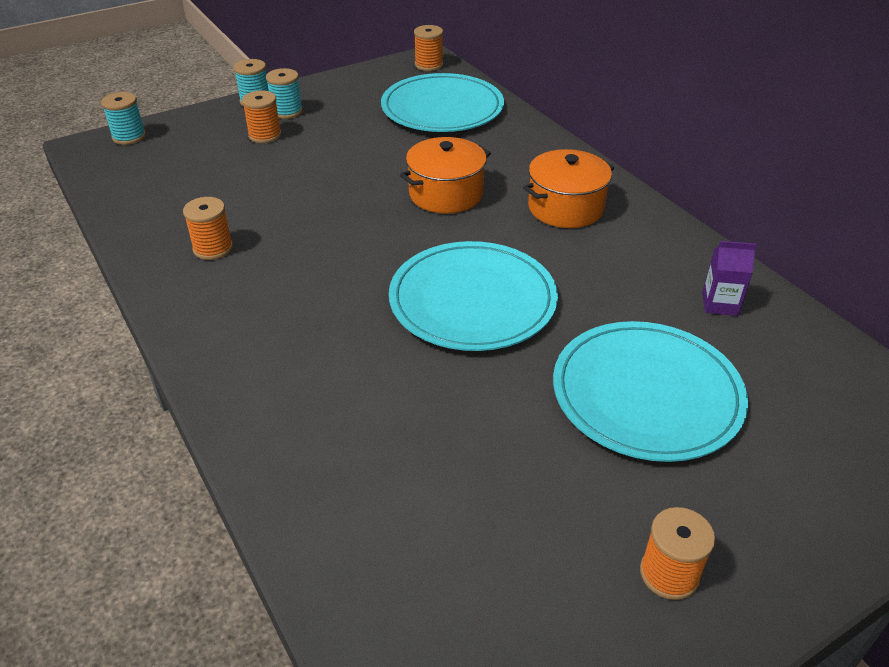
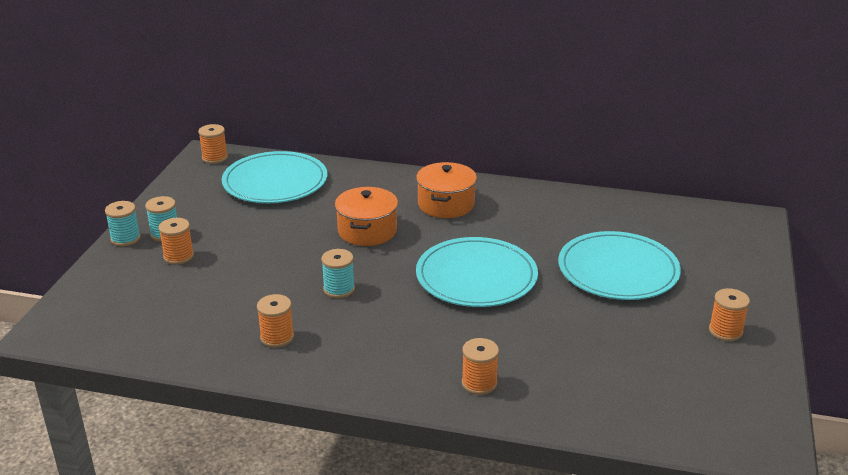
camera: 45 degrees left, 10 degrees down
turquoise spool [101,92,146,145] -> turquoise spool moved to [321,249,355,298]
purple carton [702,241,756,316] -> none
none -> orange spool [462,338,499,395]

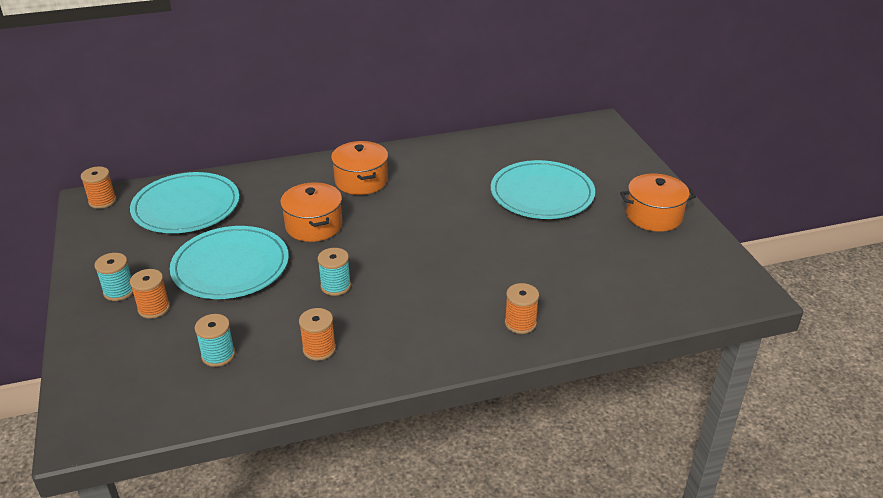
camera: 30 degrees left, 5 degrees up
turquoise spool [105,201,141,246] -> turquoise spool moved to [194,314,235,367]
turquoise plate [416,237,538,307] -> turquoise plate moved to [170,226,289,299]
orange spool [709,288,750,341] -> orange pot [620,174,696,232]

